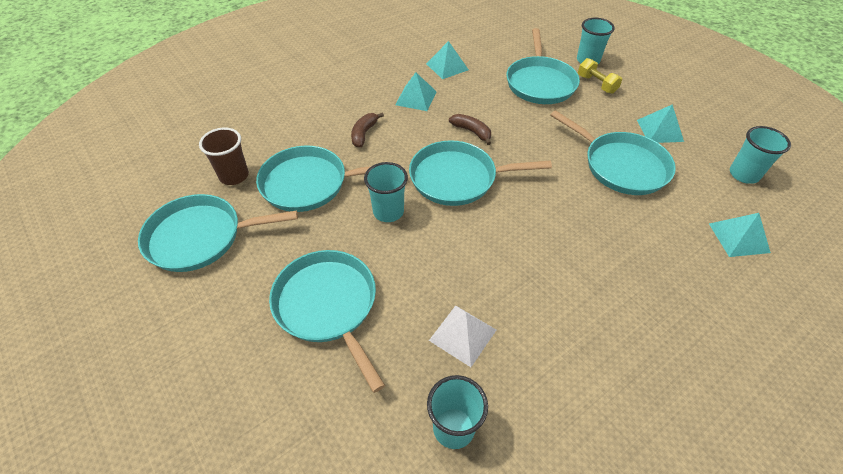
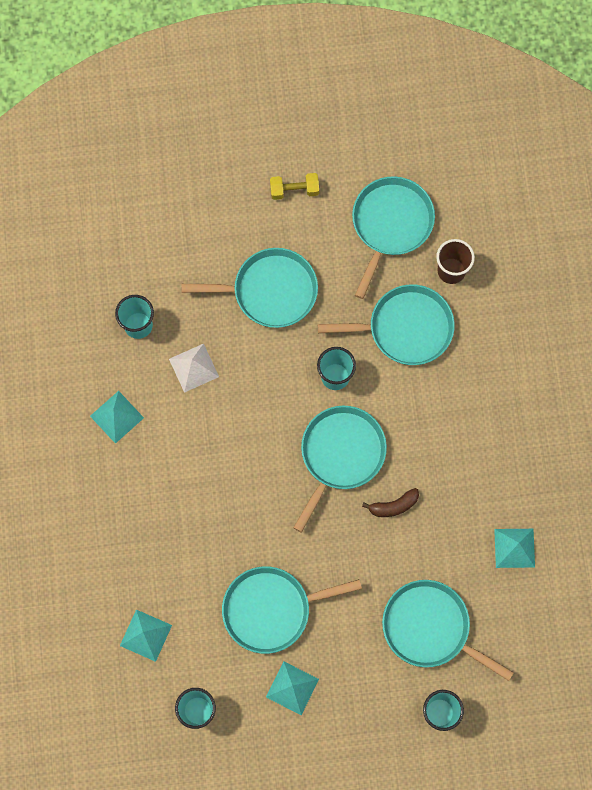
camera: 120 degrees right, 25 degrees up
turquoise pan [256,146,400,212] -> turquoise pan turned 60 degrees clockwise [318,284,455,365]
brown banana [351,113,384,148] -> none
turquoise pyramid [395,72,437,111] -> turquoise pyramid moved to [90,391,144,444]
yellow dumbbell [578,58,622,94] -> yellow dumbbell moved to [270,173,319,200]

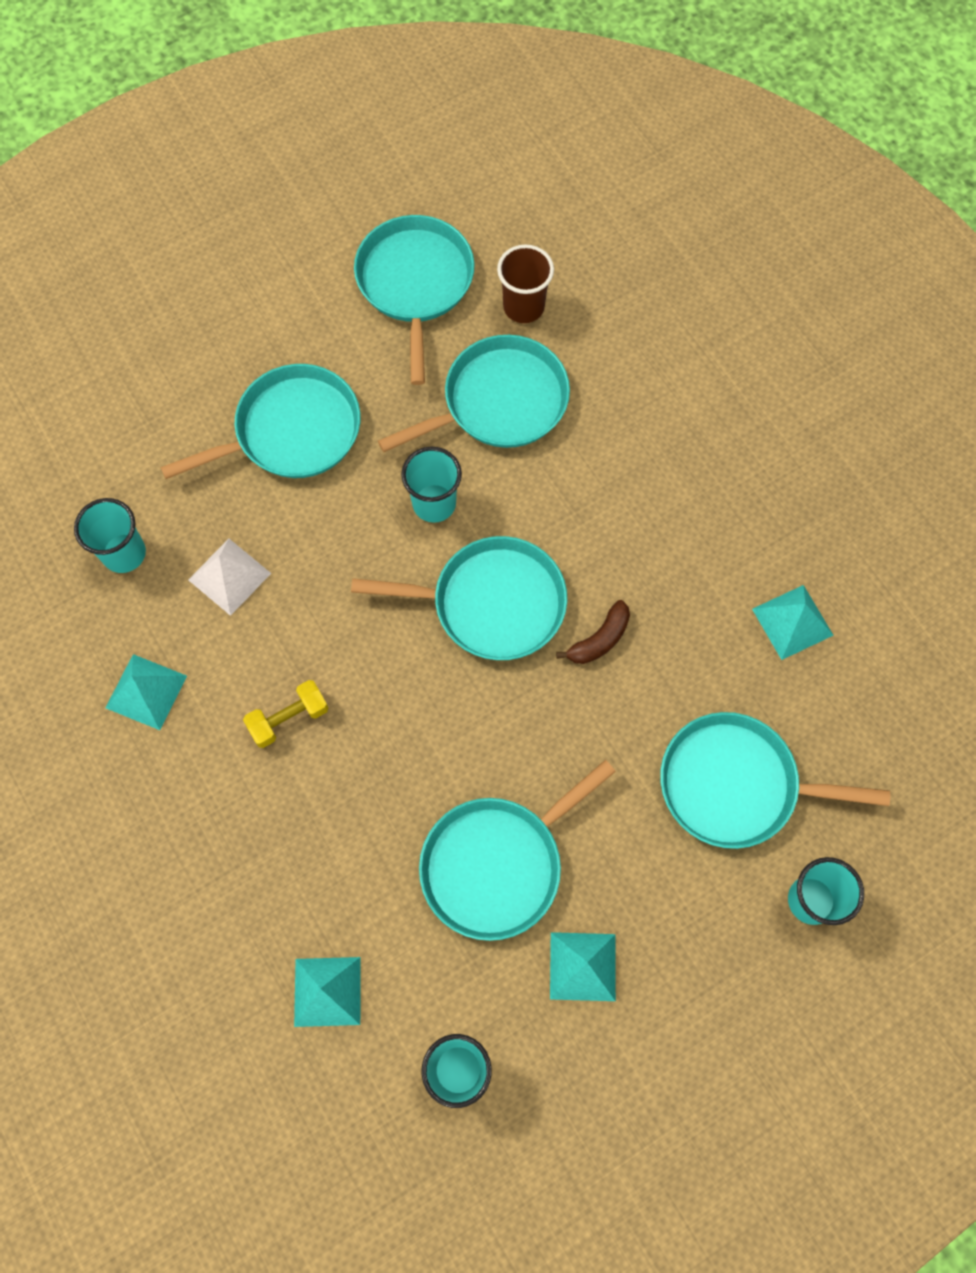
camera: 25 degrees left, 5 degrees down
yellow dumbbell [270,173,319,200] -> yellow dumbbell moved to [243,680,329,748]
turquoise pan [293,406,387,533] -> turquoise pan turned 90 degrees clockwise [351,536,567,660]

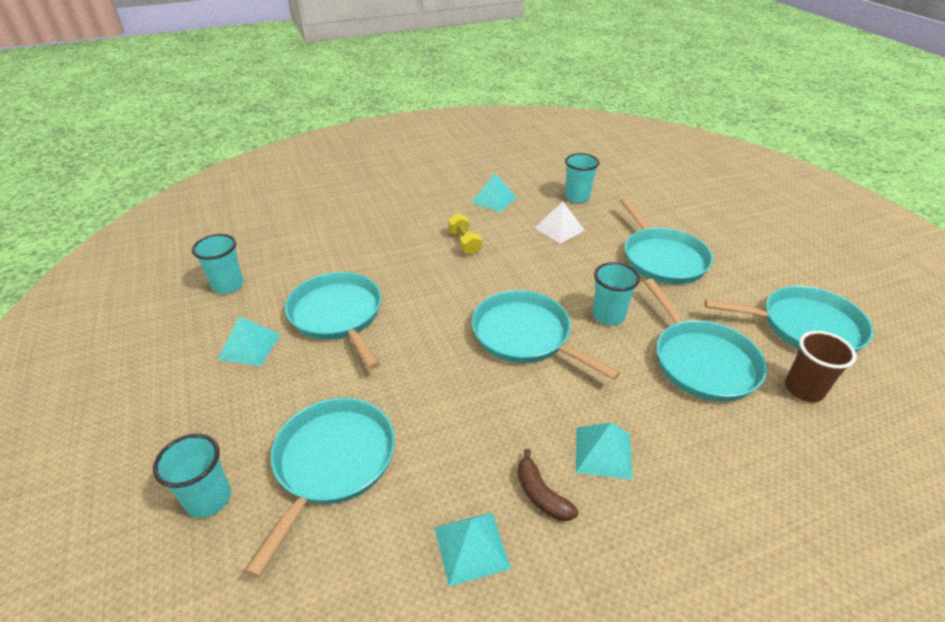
camera: 100 degrees right, 30 degrees down
turquoise pyramid [294,957,361,1027] -> turquoise pyramid moved to [576,422,633,480]
turquoise pan [351,536,567,660] -> turquoise pan turned 120 degrees clockwise [472,290,621,380]
brown banana [556,600,630,664] -> brown banana moved to [518,449,579,521]

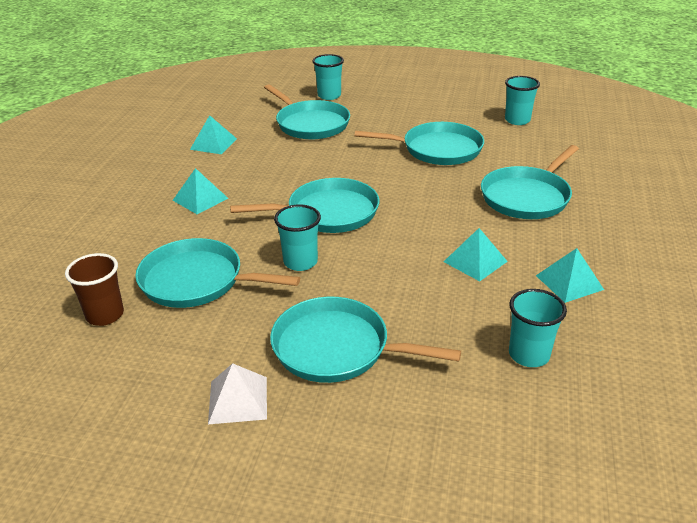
camera: 125 degrees right, 5 degrees down
turquoise pyramid [217,316,281,366] -> turquoise pyramid moved to [444,228,508,281]
yellow dumbbell [448,213,482,255] -> none
brown banana [518,449,579,521] -> none
white pyramid [535,202,585,244] -> white pyramid moved to [208,363,267,424]
turquoise pan [704,286,874,352] -> turquoise pan moved to [481,145,579,219]

